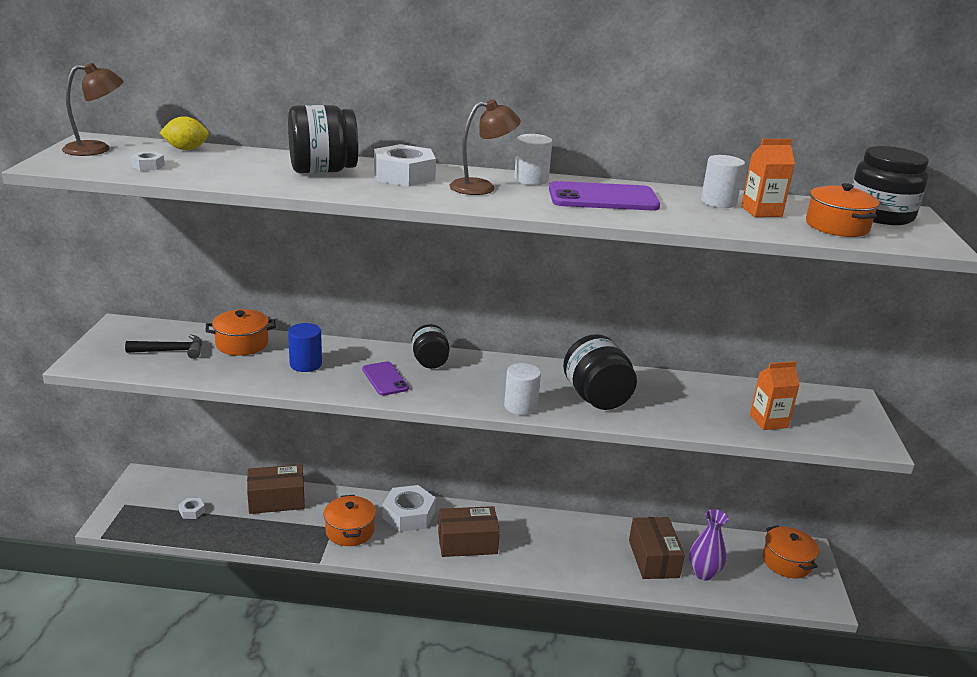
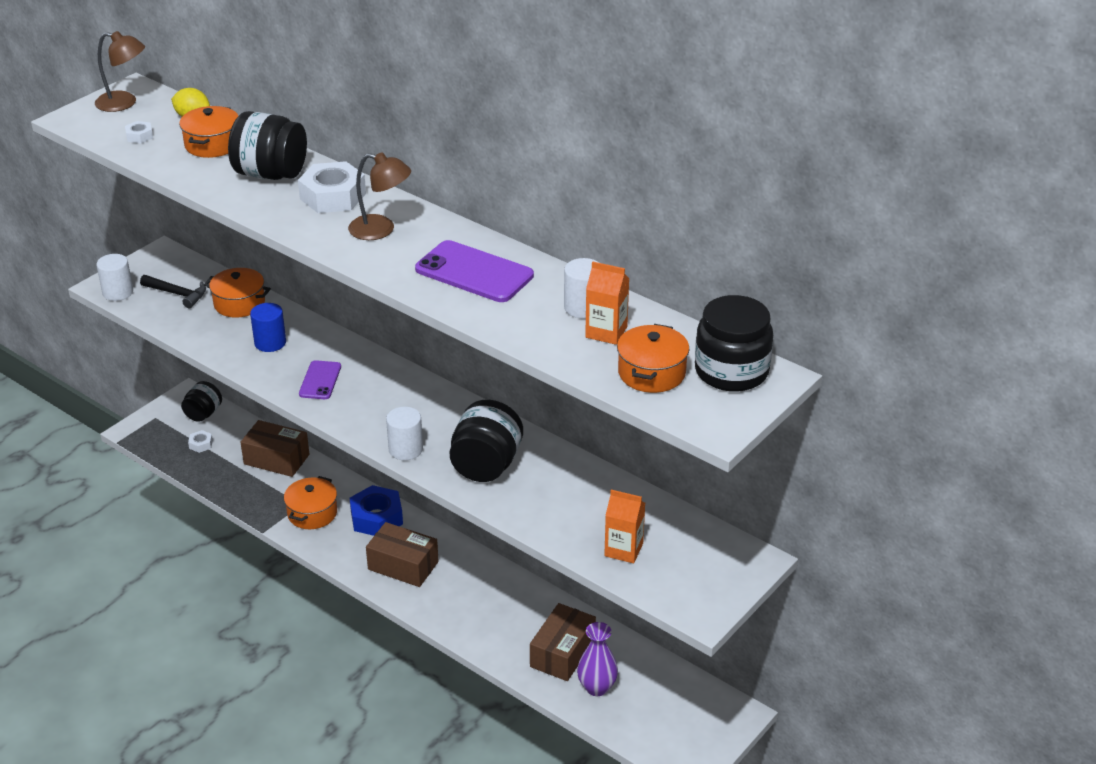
camera: 35 degrees right, 10 degrees up
white nut [383,485,436,532] -> blue nut [350,485,403,536]
black jar [411,324,450,369] -> black jar moved to [181,381,222,422]
white cylinder [514,134,552,185] -> white cylinder moved to [96,254,133,301]
orange pot [763,525,819,578] -> orange pot moved to [179,106,238,158]

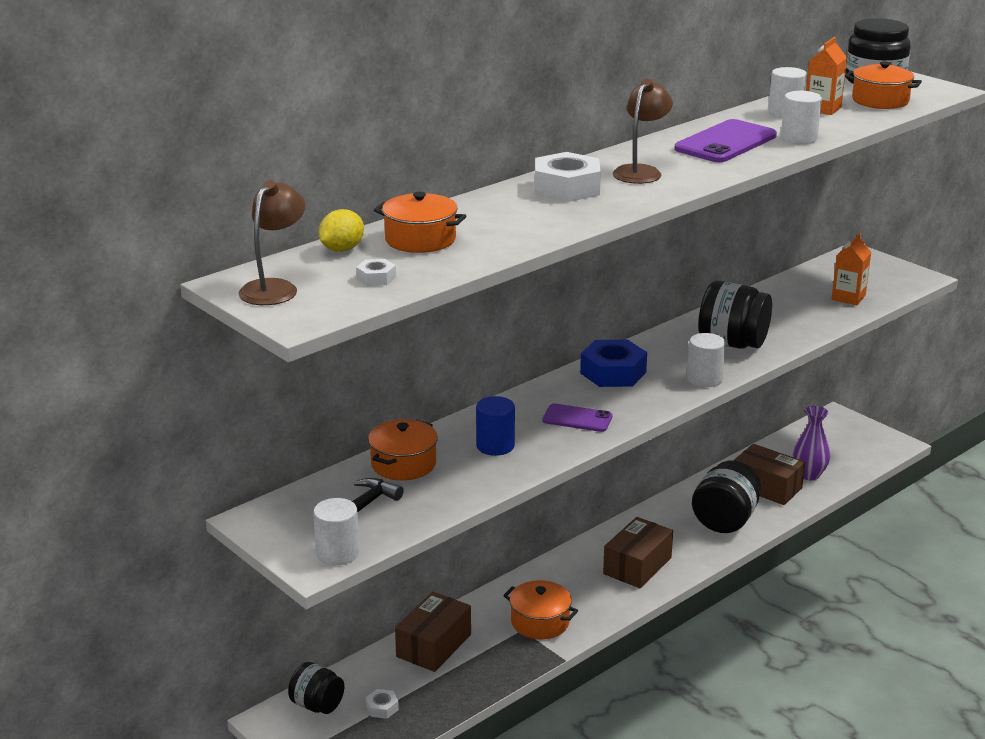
camera: 80 degrees left, 10 degrees down
black jar [228,111,307,180] -> black jar moved to [692,460,761,533]
blue nut [350,485,403,536] -> blue nut moved to [580,340,647,387]
none -> white cylinder [781,91,822,144]

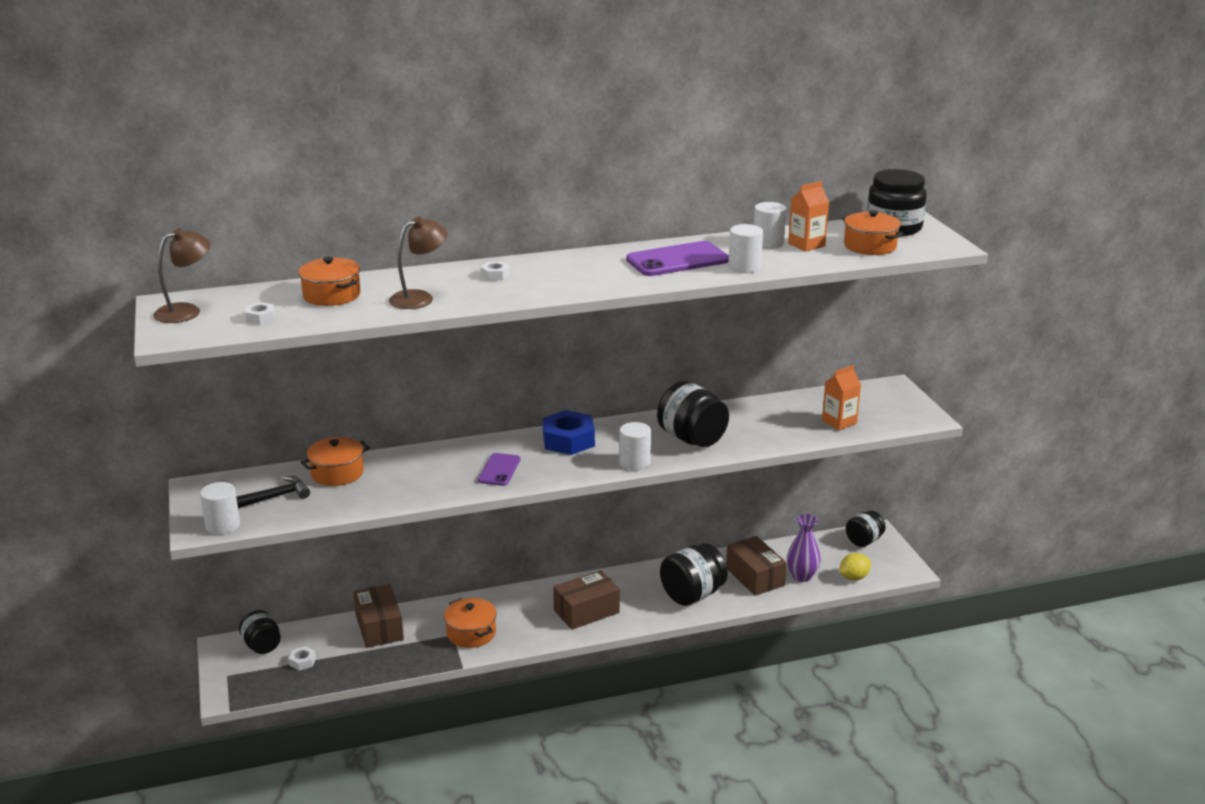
camera: 25 degrees right, 0 degrees up
yellow lemon [319,209,364,252] -> yellow lemon moved to [839,553,871,581]
brown box [395,592,471,672] -> brown box turned 75 degrees counterclockwise [353,584,404,648]
blue cylinder [476,396,515,456] -> none
white nut [535,152,601,202] -> white nut [481,261,510,281], size x0.47
purple phone [542,404,612,432] -> purple phone turned 60 degrees clockwise [478,453,521,486]
brown lamp [613,79,673,184] -> brown lamp moved to [389,217,447,309]
none -> black jar [846,511,886,547]

